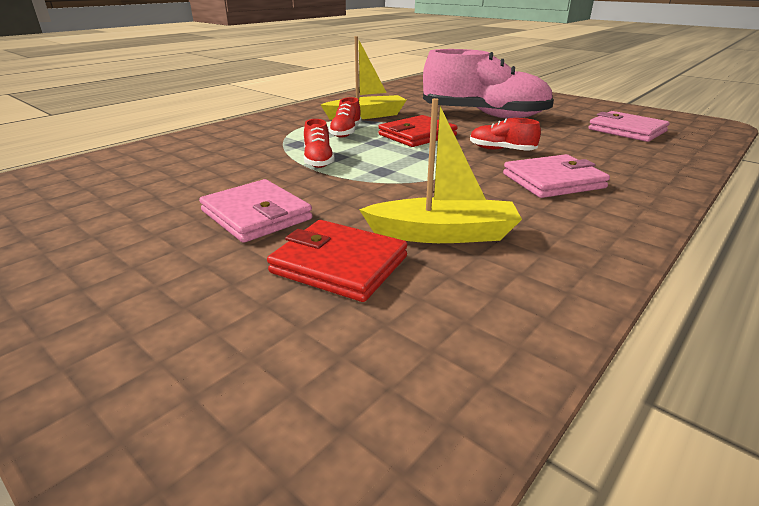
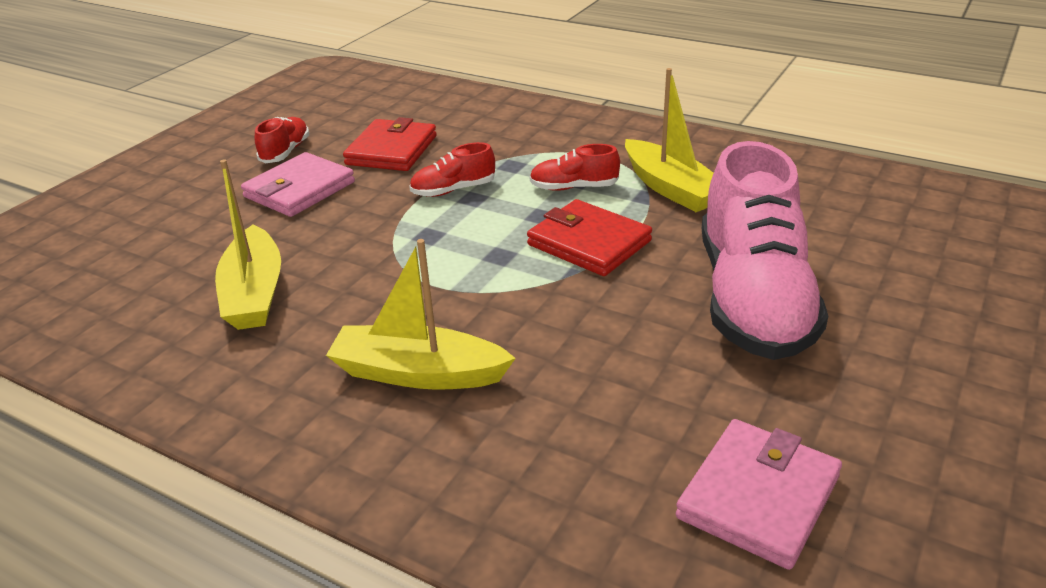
camera: 80 degrees right, 5 degrees up
red wallet [267,220,408,302] -> red wallet moved to [343,117,437,171]
red shoe [470,118,541,151] -> red shoe moved to [255,117,309,163]
pink wallet [503,154,610,198] -> yellow boat [326,239,516,390]

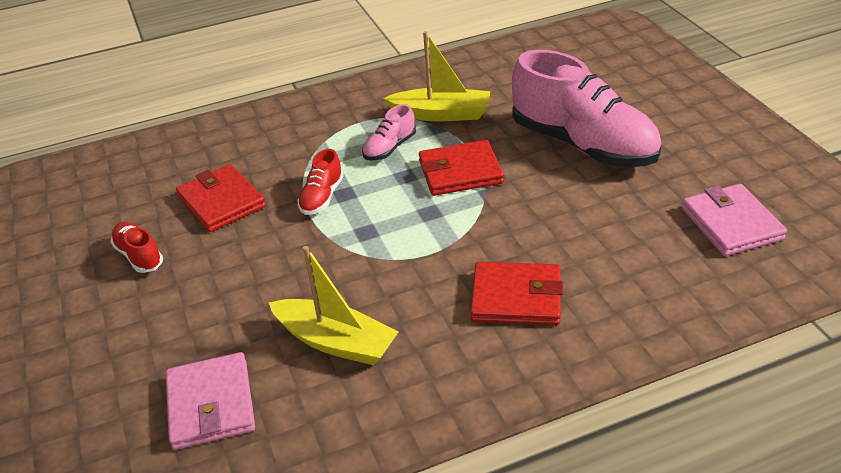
camera: 50 degrees left, 5 degrees up
pink wallet [241,152,355,217] -> pink wallet moved to [166,352,255,450]
yellow boat [326,239,516,390] -> red wallet [470,262,563,325]
red shoe [530,144,620,191] -> pink shoe [362,104,416,160]

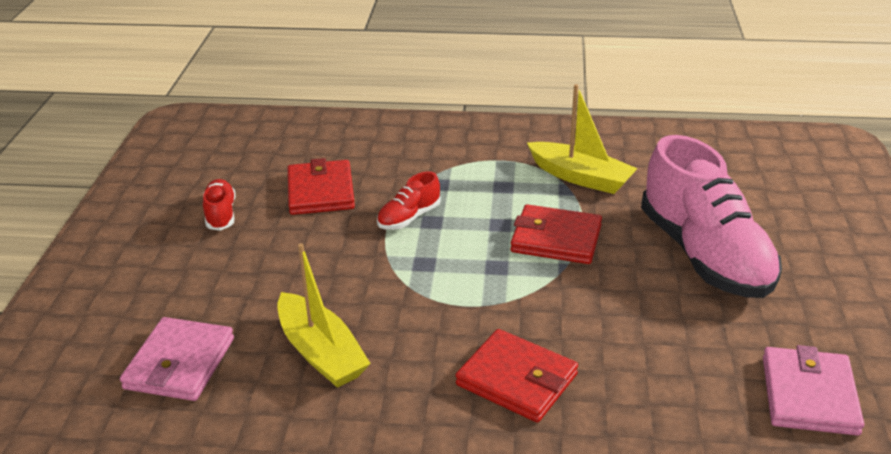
camera: 25 degrees right, 5 degrees down
pink shoe [362,104,416,160] -> none

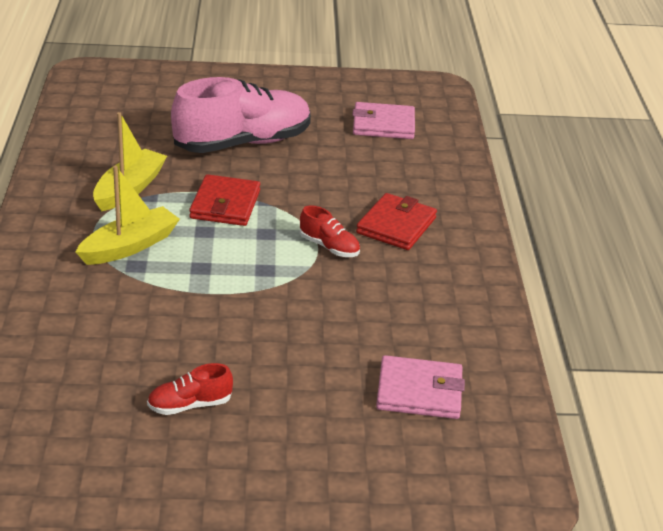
camera: 100 degrees left, 0 degrees up
yellow boat [277,243,371,388] -> yellow boat moved to [76,166,180,265]
red wallet [288,158,355,215] -> none
red shoe [377,171,441,230] -> red shoe moved to [300,205,360,257]

